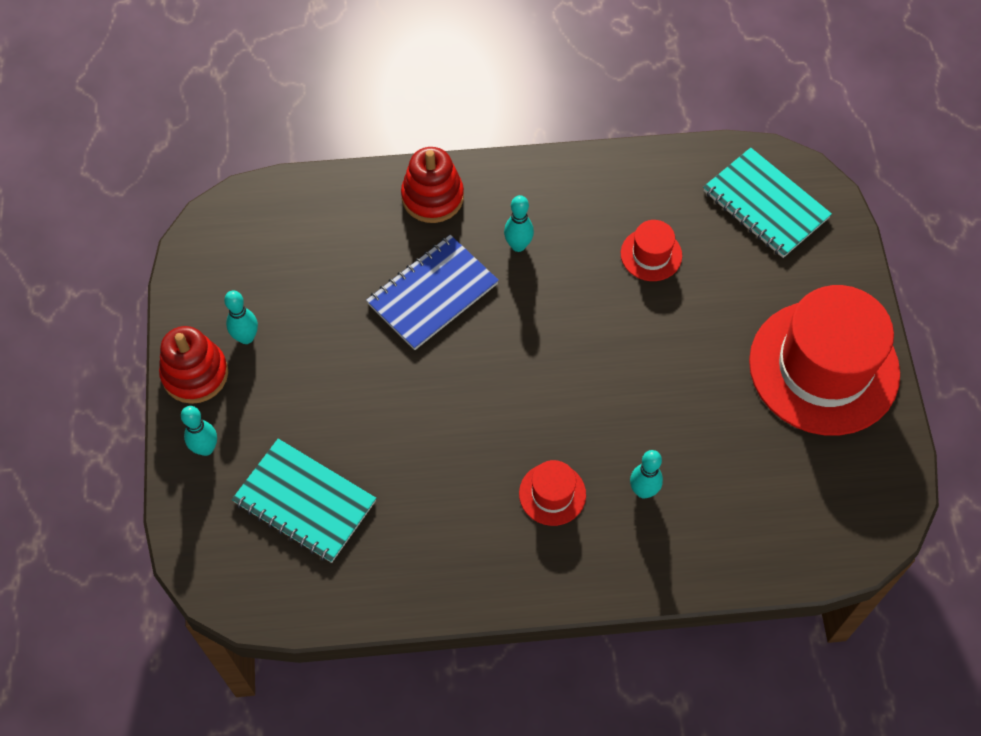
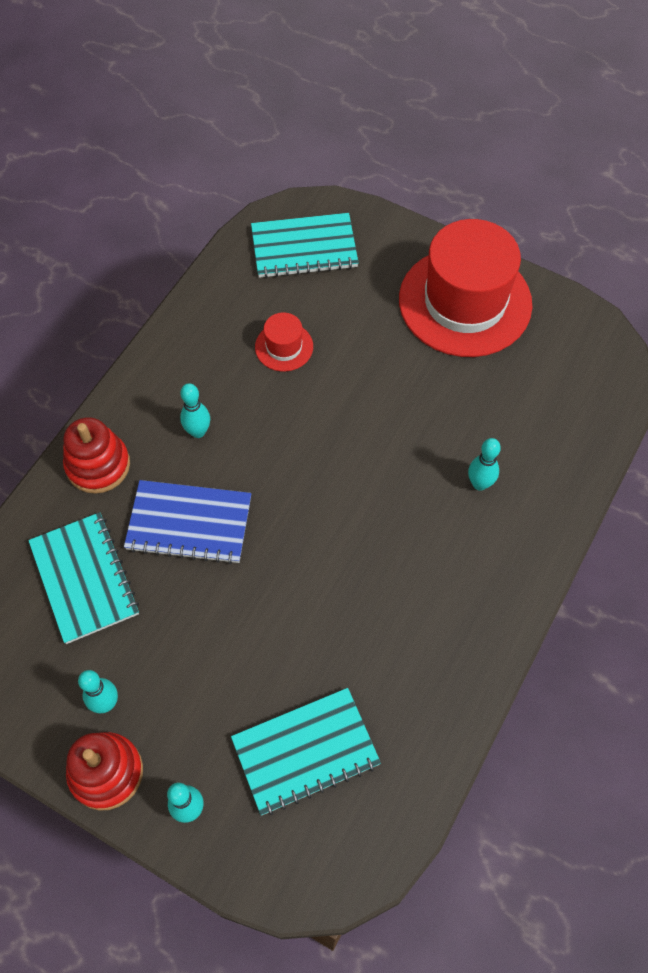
camera: 55 degrees left, 0 degrees up
blue notebook [366,235,499,350] -> blue notebook turned 75 degrees counterclockwise [124,480,251,564]
red hat [519,460,586,526] -> none
none -> turquoise notebook [28,512,139,644]

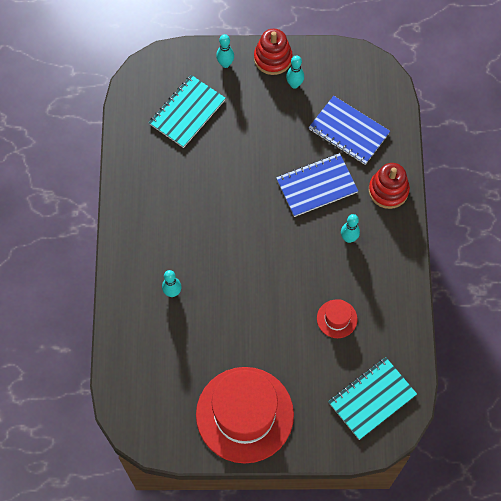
camera: 150 degrees right, 5 degrees up
turquoise notebook [28,512,139,644] -> blue notebook [309,96,390,165]

